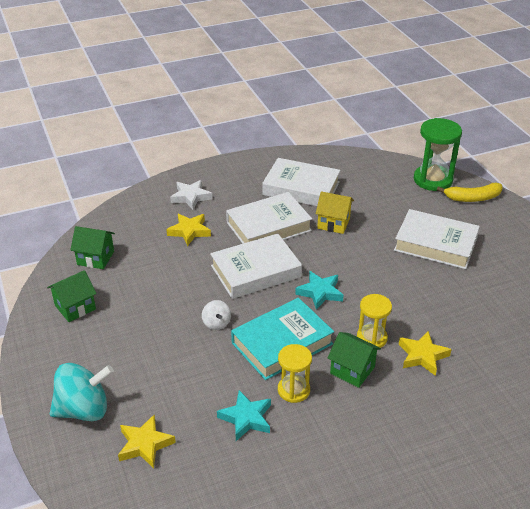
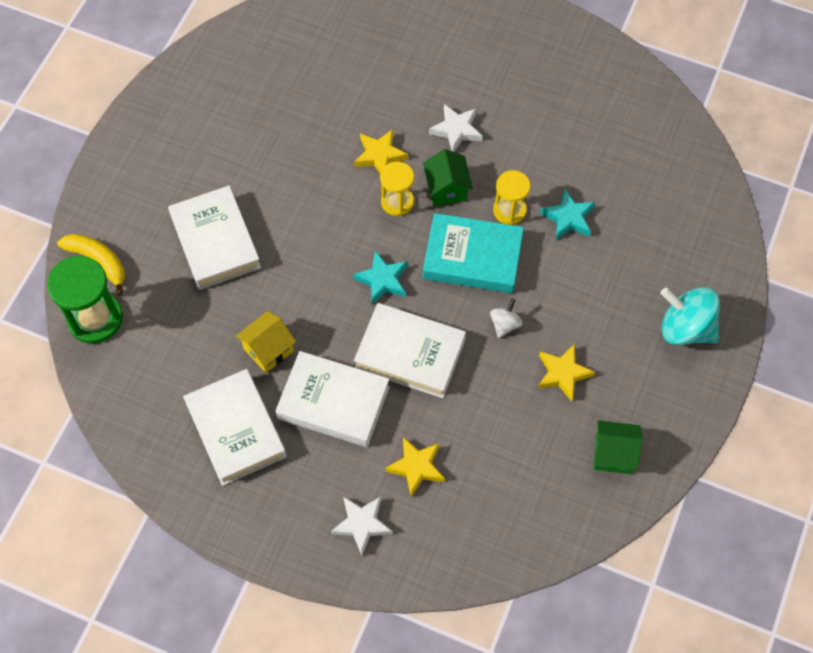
camera: 135 degrees left, 25 degrees up
green house [70,226,115,269] -> none
yellow star [118,415,176,468] -> yellow star moved to [538,344,595,401]
yellow house [316,192,354,234] -> yellow house turned 75 degrees clockwise [236,311,296,373]
none -> white star [429,104,482,152]

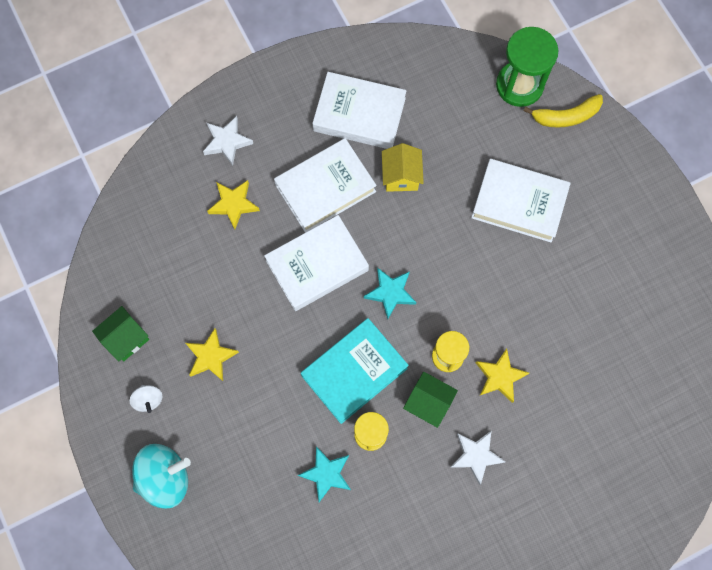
camera: 130 degrees right, 10 degrees up
white spinning top [490,298,523,338] -> white spinning top moved to [130,385,162,413]

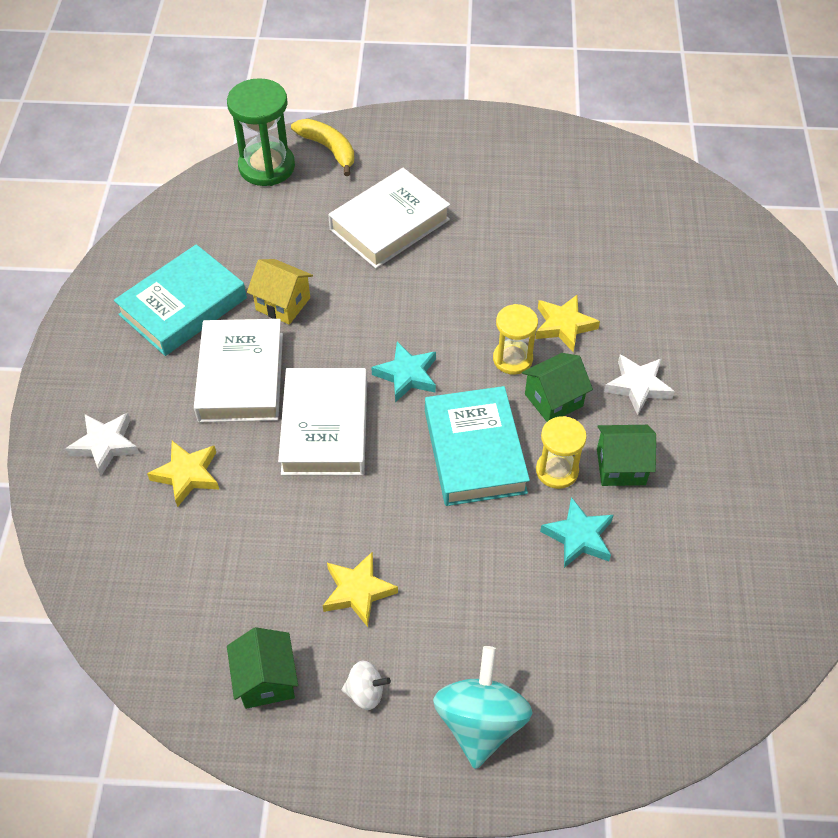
camera: 60 degrees left, 20 degrees down
white book [312,72,407,149] -> turquoise book [114,244,247,356]
yellow banana [524,94,603,128] -> yellow banana turned 60 degrees counterclockwise [291,119,354,176]
none -> green house [597,425,656,486]

